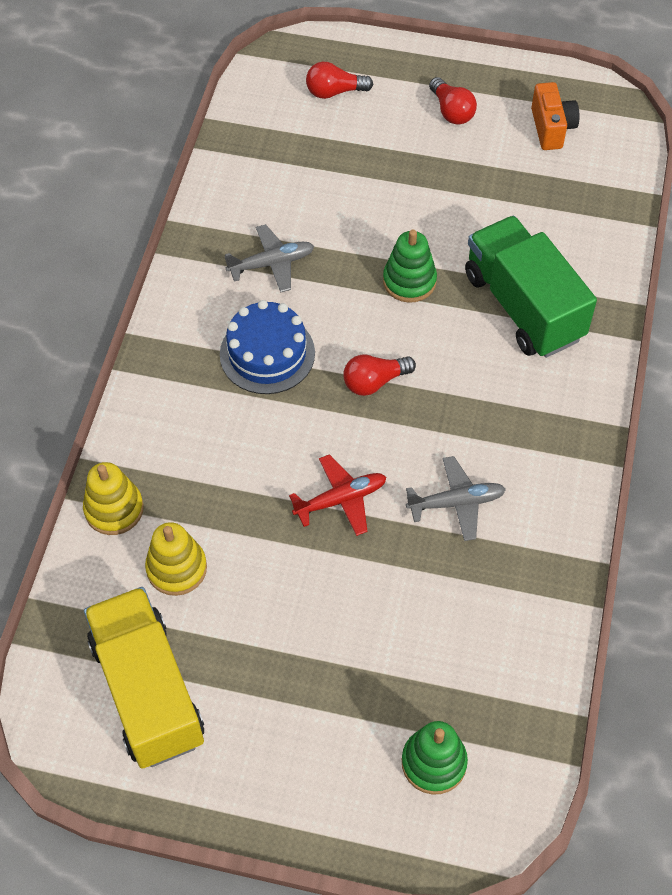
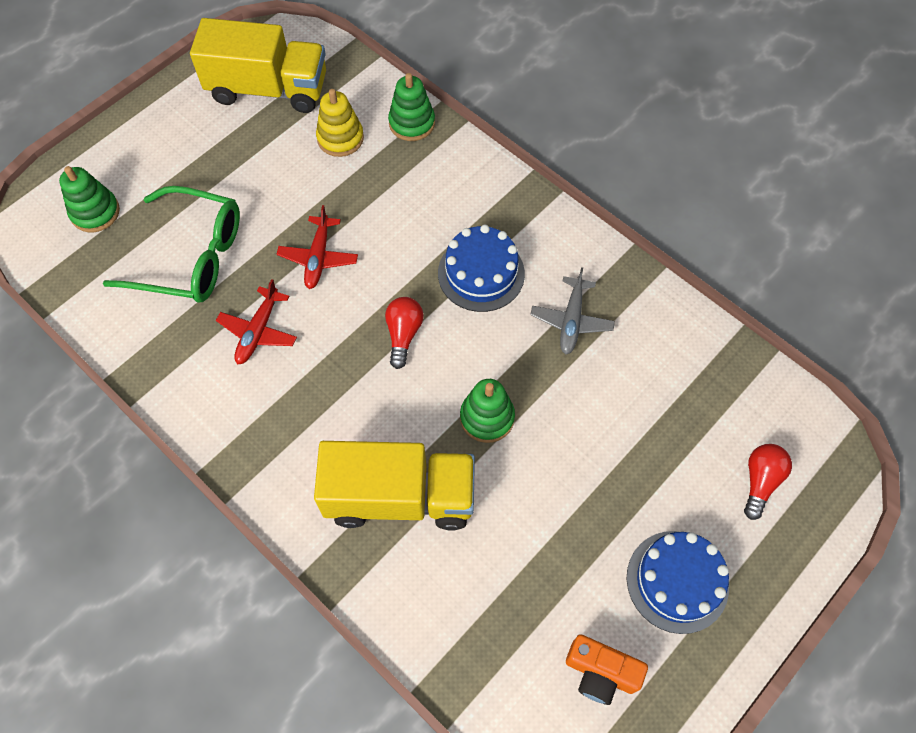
camera: 120 degrees right, 5 degrees up
yellow stacking toy [83,462,144,535] -> green stacking toy [388,73,435,141]
grey plane [406,456,506,541] -> red plane [216,279,297,365]
red light bulb [429,77,477,125] -> blue cake [627,531,729,634]
green truck [465,216,597,358] -> yellow truck [314,441,475,531]
none -> green glasses [103,186,240,302]

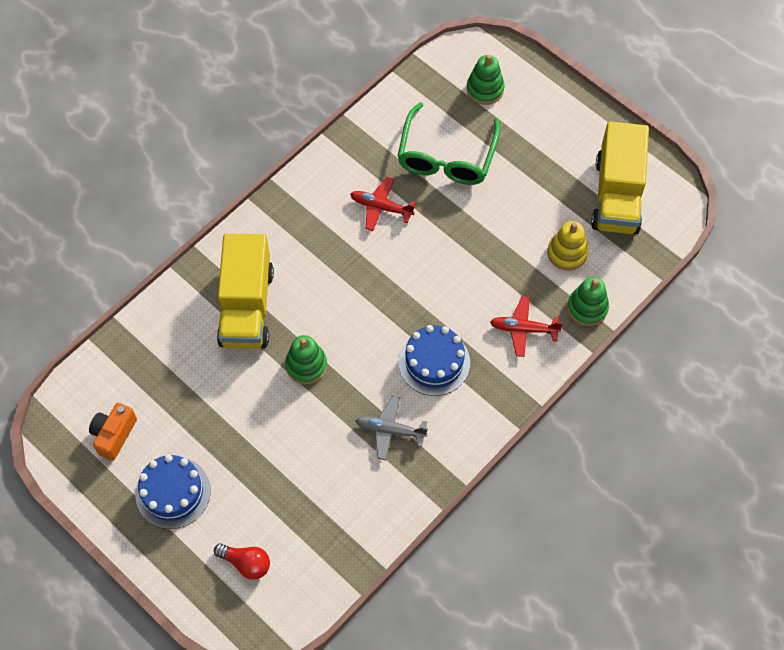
camera: 90 degrees right, 0 degrees up
red plane [277,205,358,289] -> red plane moved to [490,296,563,357]
red light bulb [385,297,424,369] -> none

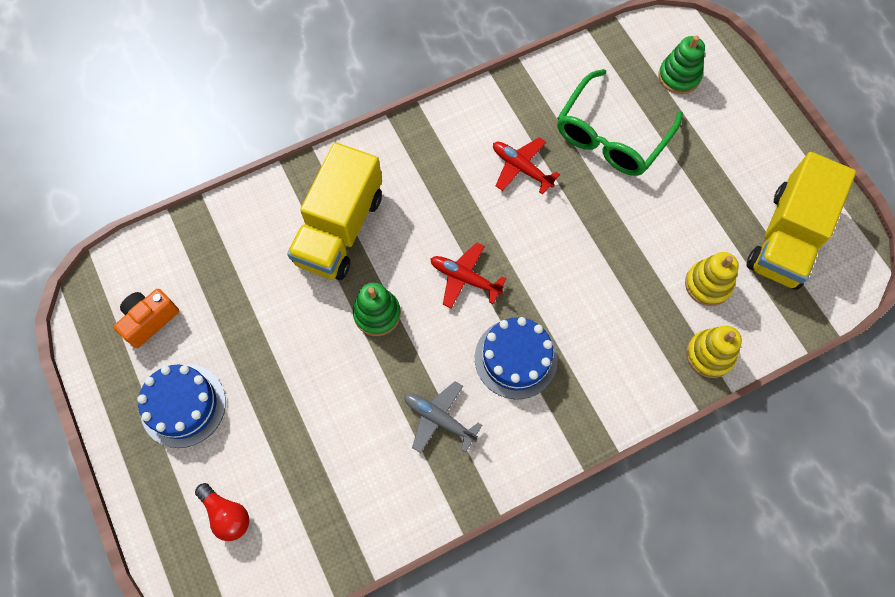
camera: 20 degrees right, 5 degrees up
red plane [490,296,563,357] -> red plane moved to [430,242,506,309]
green stacking toy [567,277,609,326] -> yellow stacking toy [686,325,742,378]

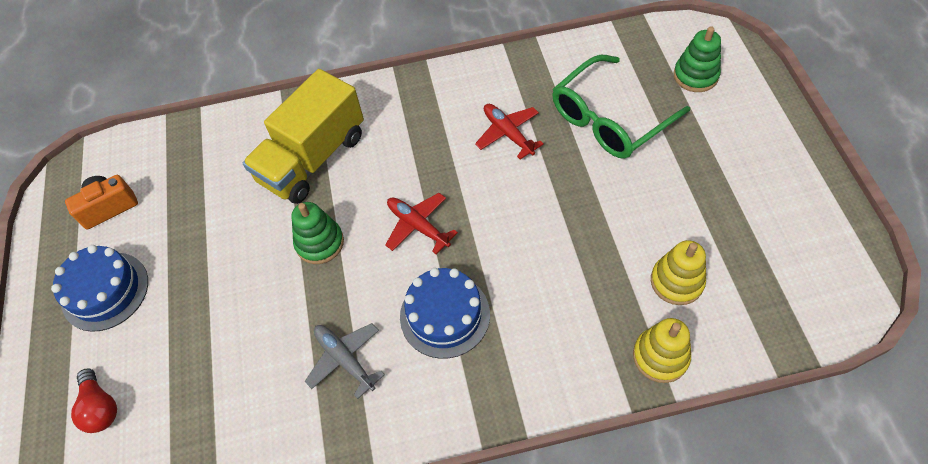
camera: 20 degrees right, 10 degrees down
yellow truck [746,152,856,290] -> none

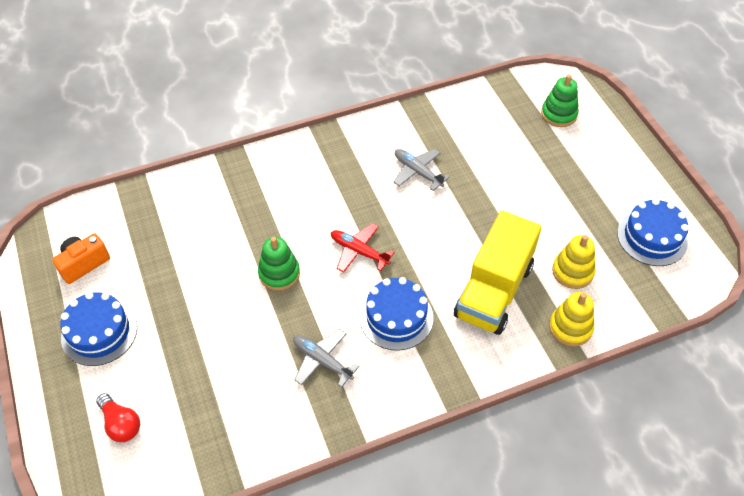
camera: 15 degrees left, 5 degrees down
yellow truck [243,69,364,204] -> yellow truck moved to [454,211,542,335]
red plane [475,104,544,159] -> grey plane [394,149,450,191]
green glasses [552,55,690,159] -> none
none -> blue cake [617,198,689,266]

